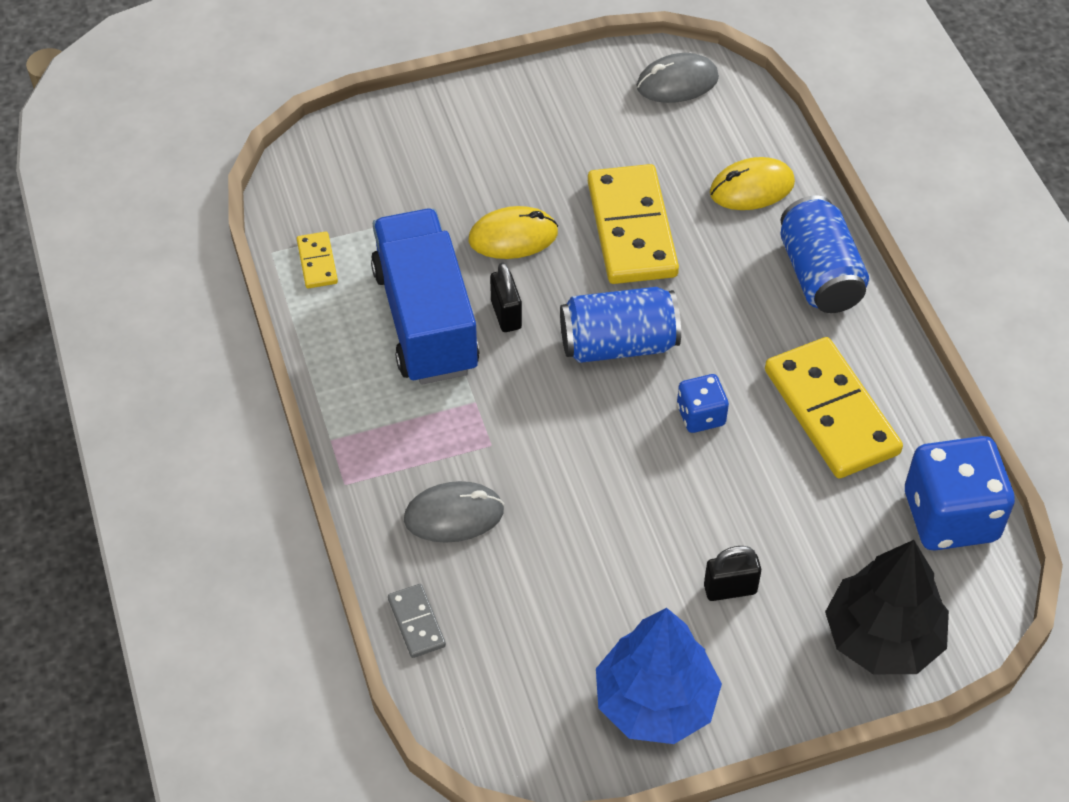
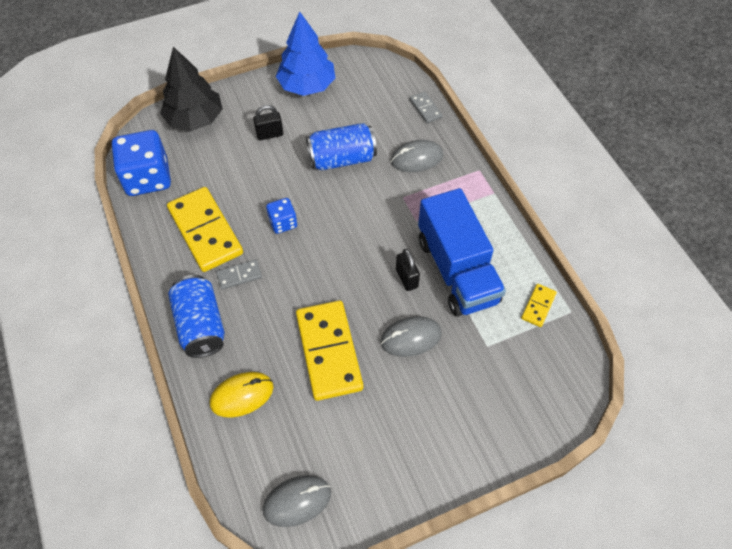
camera: 175 degrees right, 5 degrees up
yellow domino [297,232,338,288] -> yellow domino turned 45 degrees clockwise [521,284,557,327]
yellow mouse [469,206,558,259] -> grey mouse [380,316,442,357]
blue can [560,287,681,363] -> blue can moved to [306,123,377,170]
none -> grey domino [216,260,262,290]

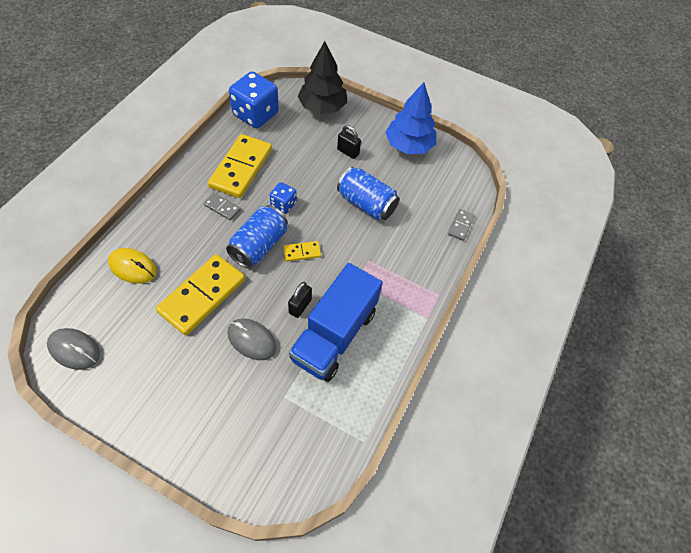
camera: 45 degrees right, 0 degrees up
blue can [168,275,225,358] -> blue can moved to [226,205,287,268]
grey mouse [391,140,443,172] -> none
yellow domino [521,284,557,327] -> yellow domino moved to [283,241,321,262]

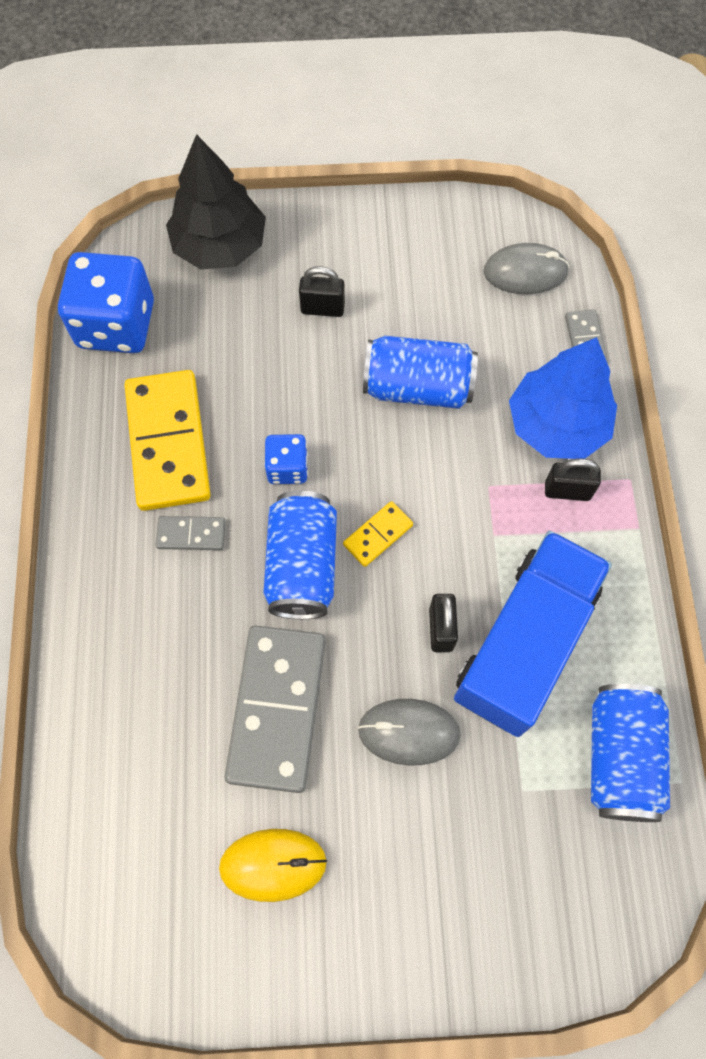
camera: 25 degrees left, 10 degrees up
grey mouse [47,328,100,370] -> grey mouse moved to [484,243,570,294]
yellow mouse [108,248,157,284] -> yellow mouse moved to [219,829,327,902]
yellow domino [156,254,245,335] -> grey domino [224,626,325,793]
blue truck [289,263,383,382] -> blue truck turned 150 degrees counterclockwise [454,531,612,737]
blue tree [385,82,436,154] -> blue tree moved to [509,337,617,459]
none -> black padlock [545,459,601,501]
none -> blue can [591,684,670,822]

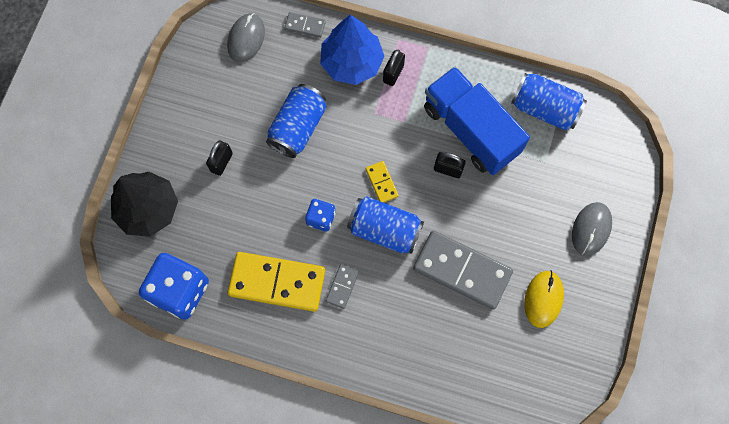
camera: 70 degrees left, 5 degrees up
grey mouse [358,699,461,765] -> grey mouse moved to [572,202,612,256]

